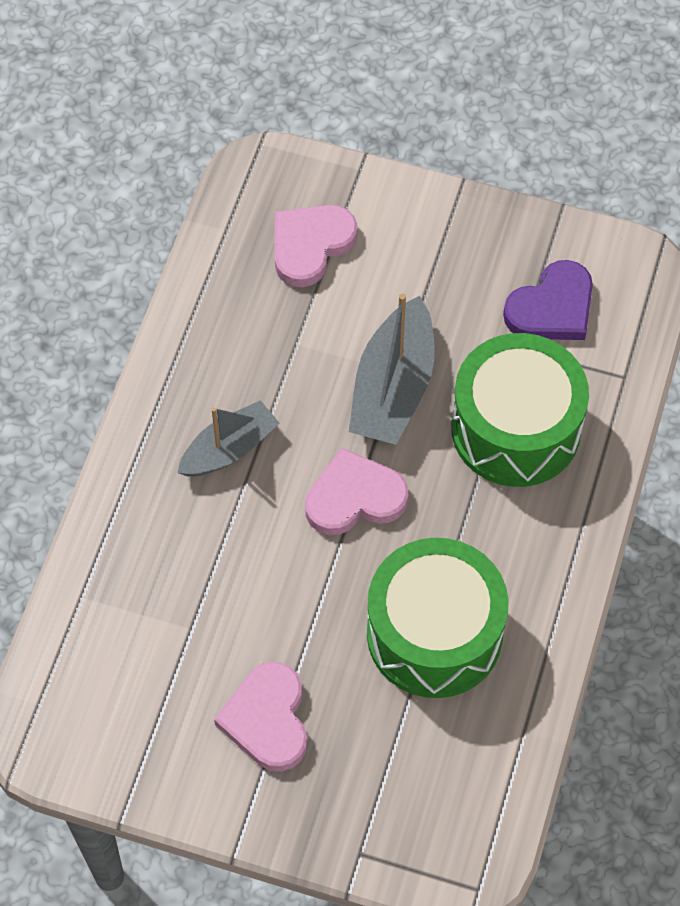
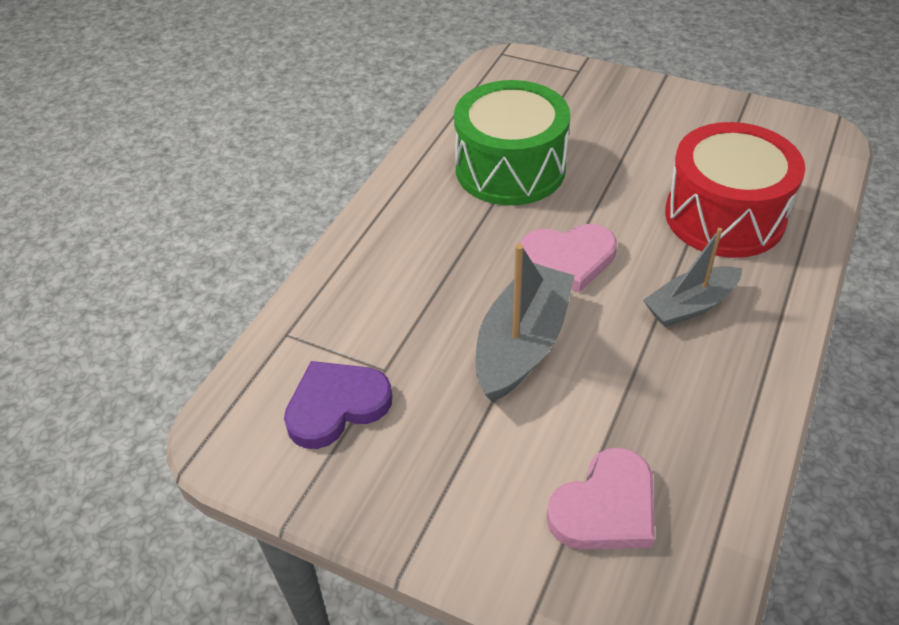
camera: 170 degrees left, 15 degrees down
pink heart [214,662,307,772] -> none
green drum [451,333,589,487] -> none
none -> red drum [665,122,805,258]

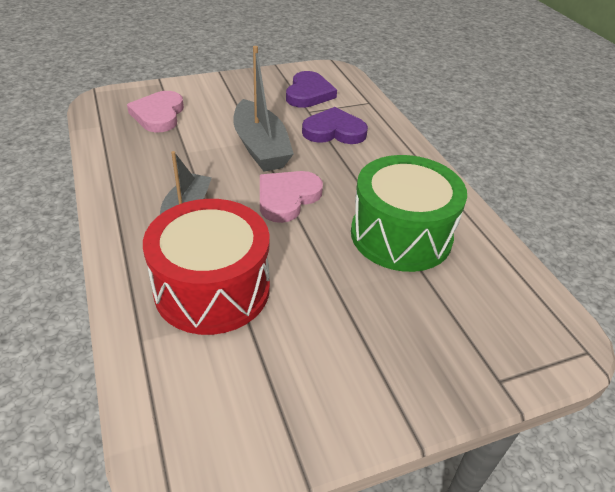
camera: 130 degrees right, 5 degrees down
none -> purple heart [302,107,368,144]

